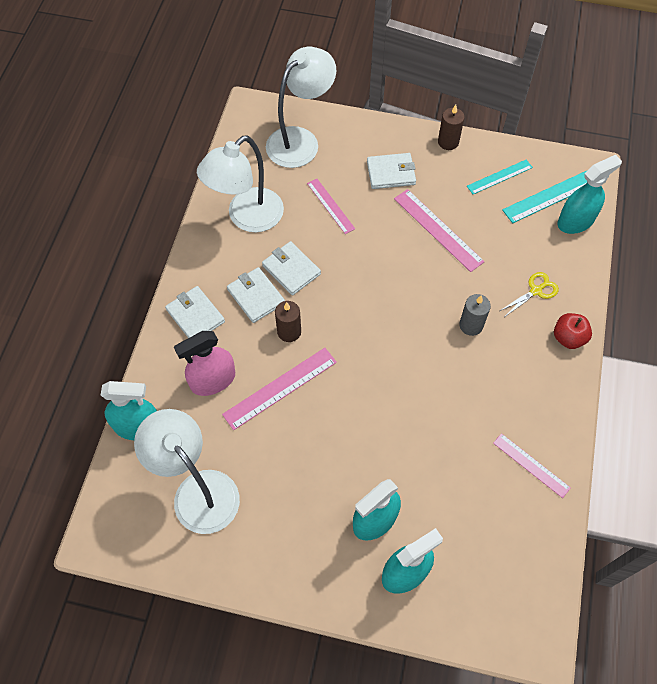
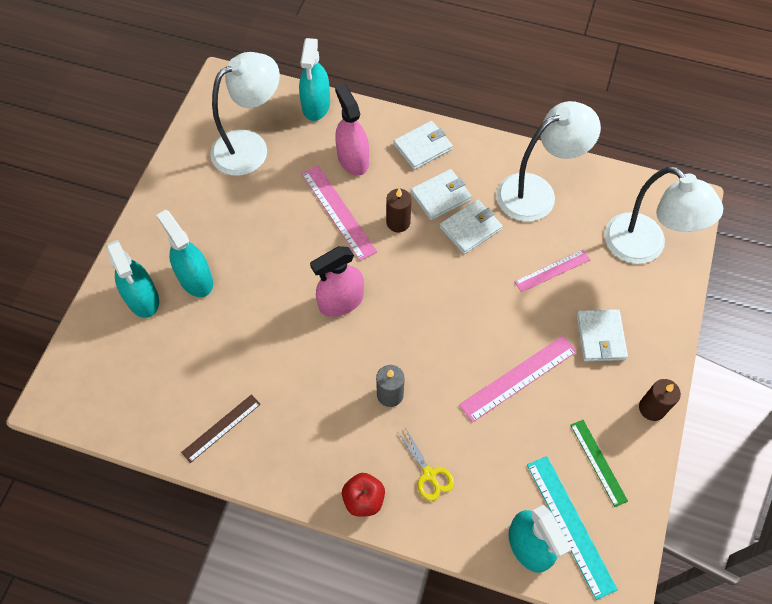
camera: 95 degrees right, 0 degrees up
white lamp [197,135,284,232] -> white lamp turned 105 degrees clockwise [496,101,601,222]
turquoise ruler [467,160,533,194] -> green ruler [570,420,628,507]
pink ruler [493,433,571,498] -> brown ruler [181,394,261,463]
none -> pink spray bottle [310,246,364,317]

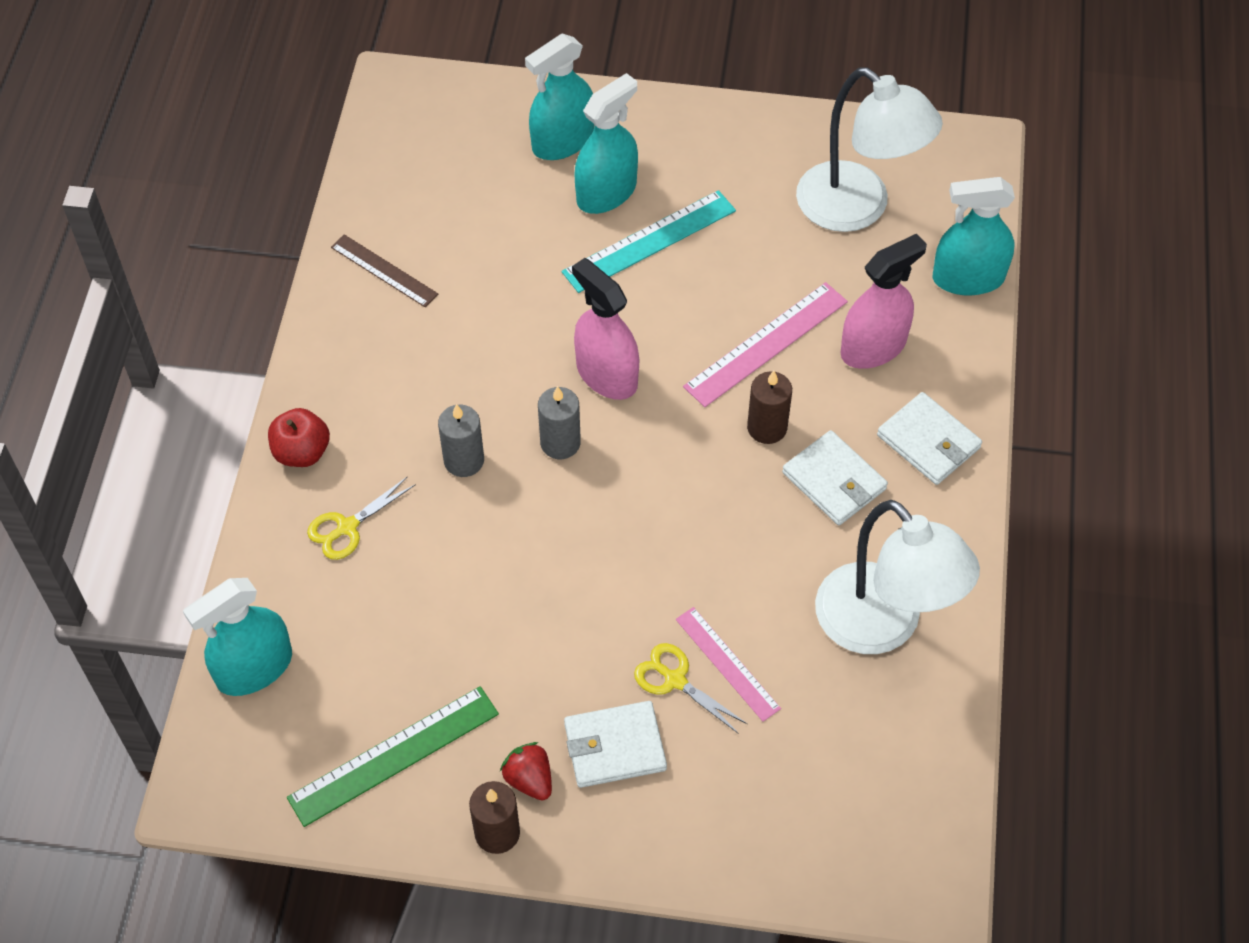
camera: 80 degrees right, 5 degrees down
white wallet [440,199,503,254] -> none
pink ruler [459,336,577,422] -> none
turquoise ruler [527,456,618,600] -> turquoise ruler moved to [562,190,736,293]
green ruler [570,420,628,507] -> green ruler [287,686,499,827], size x1.54
white lamp [604,166,723,264] -> none
none -> red strawberry [500,742,552,800]
none -> grey candle [538,386,581,459]
none -> yellow scissors [634,643,747,734]

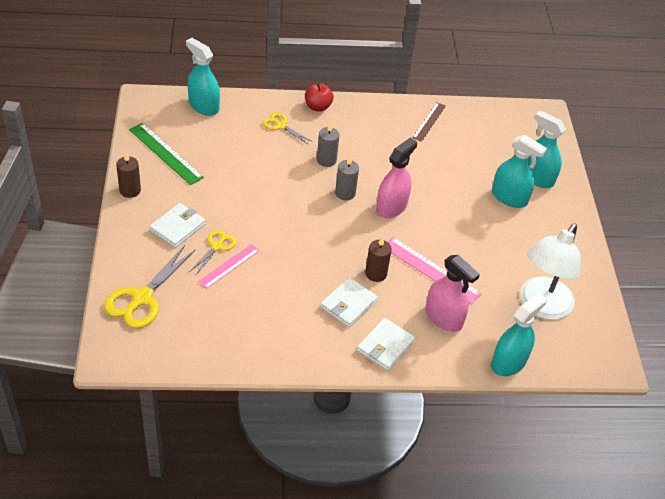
camera: 75 degrees right, 10 degrees down
red strawberry [500,742,552,800] -> none
turquoise ruler [562,190,736,293] -> none
white wallet [564,701,667,788] -> white wallet turned 60 degrees clockwise [149,203,206,248]
white lamp [815,500,980,654] -> none
turquoise spray bottle [933,177,1015,295] -> turquoise spray bottle turned 60 degrees clockwise [491,293,547,376]
none -> yellow scissors [104,245,196,329]

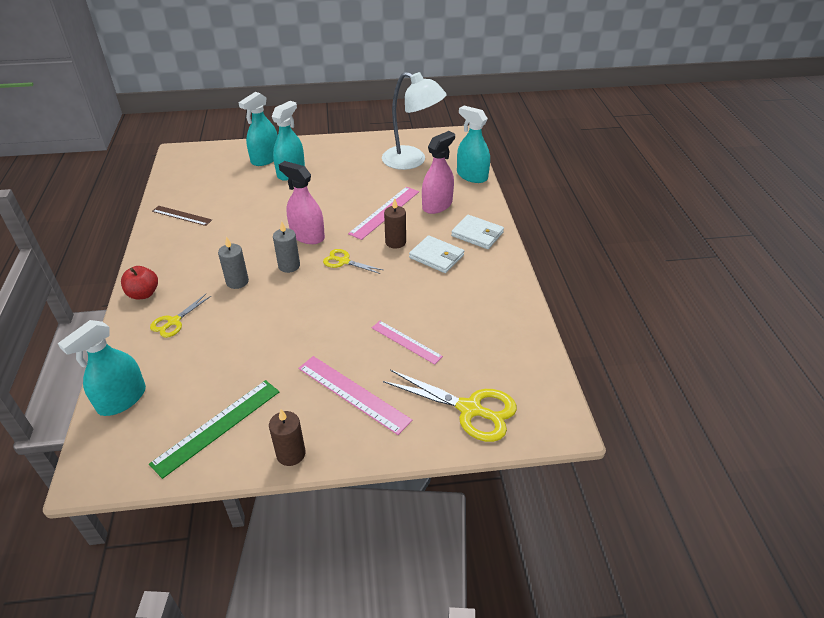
camera: 90 degrees left, 5 degrees down
white wallet [149,203,206,248] -> pink ruler [298,356,413,435]
yellow scissors [189,230,236,276] -> yellow scissors moved to [323,249,383,274]

